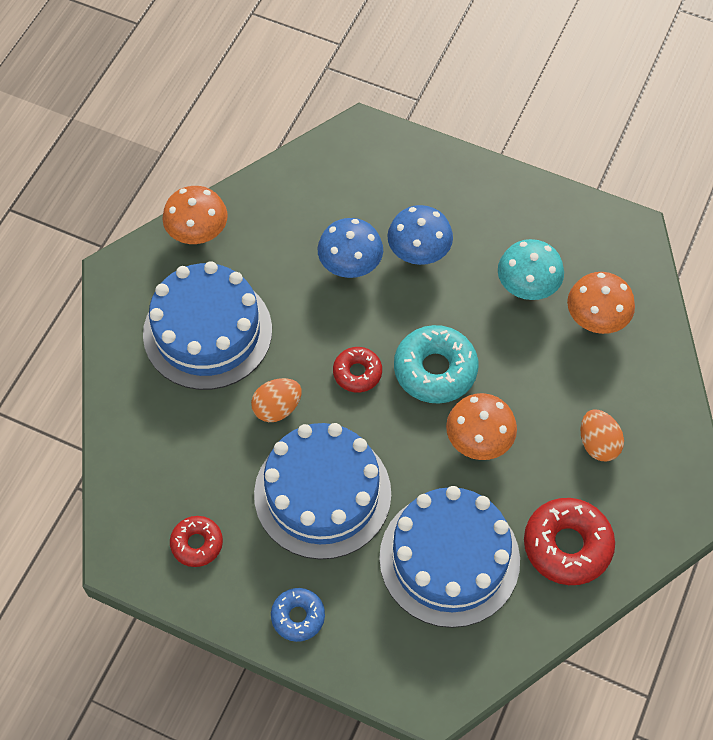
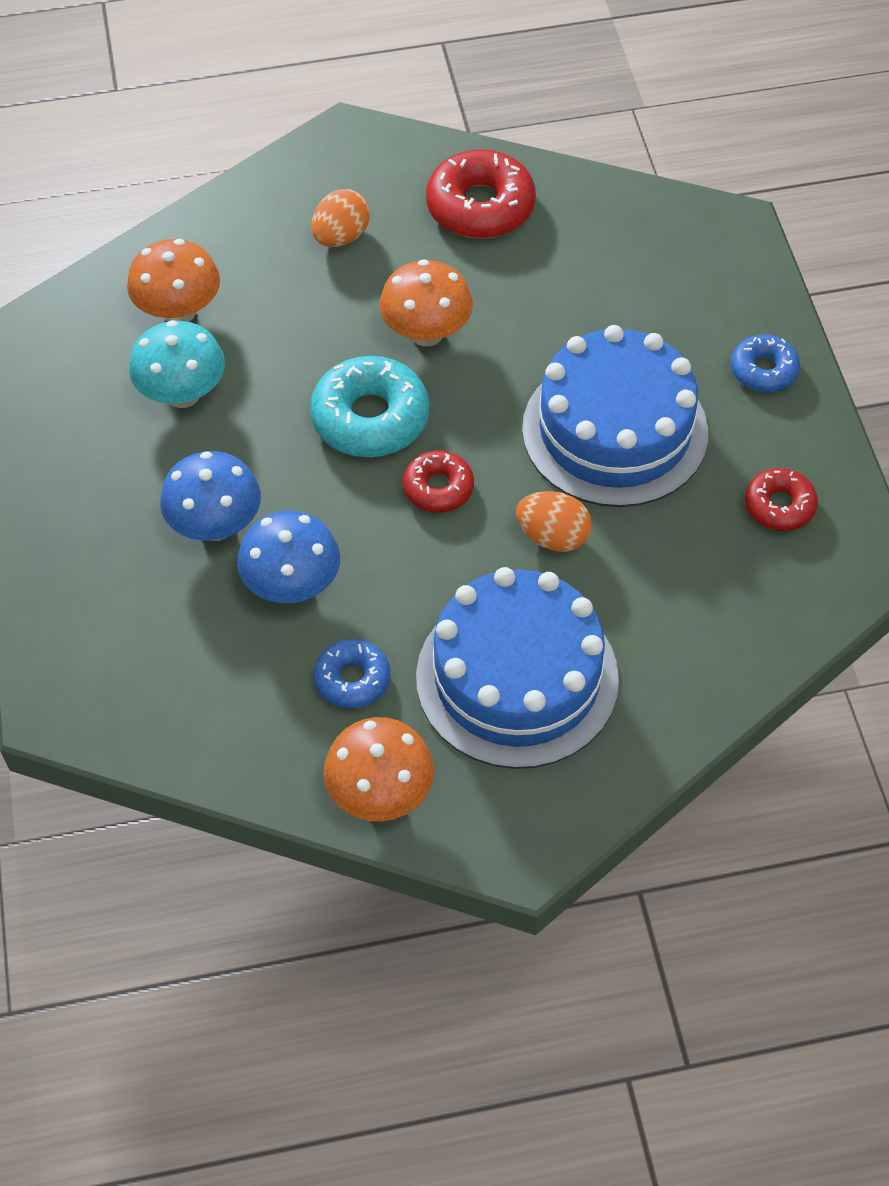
camera: 125 degrees left, 5 degrees down
blue cake [379,486,520,628] -> none
none -> blue donut [314,639,390,709]

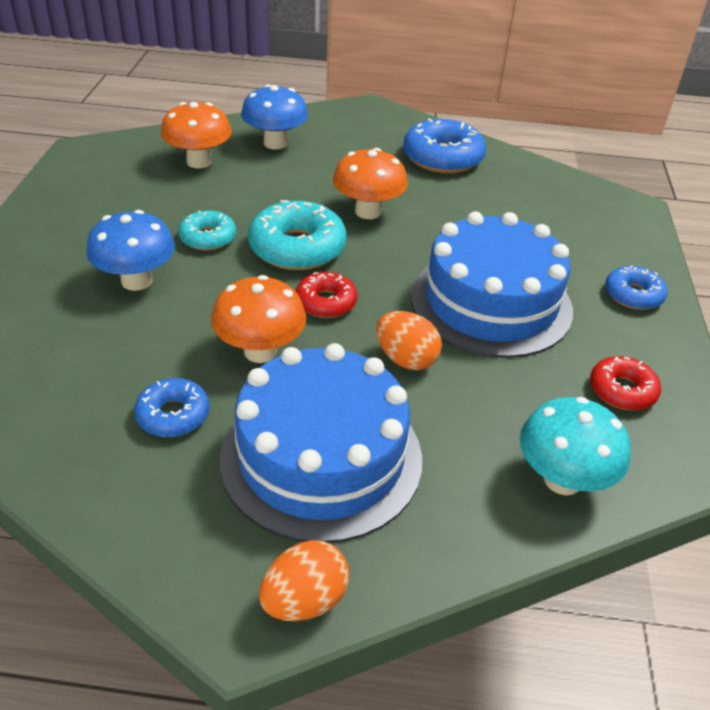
camera: 15 degrees right, 15 degrees down
turquoise mushroom [129,320,225,408] -> turquoise mushroom moved to [520,397,631,495]
blue mushroom [237,511,340,603] -> blue mushroom moved to [241,84,308,149]
orange egg [311,189,370,247] -> orange egg moved to [259,540,349,621]
orange mushroom [323,717,434,821] -> orange mushroom moved to [211,275,306,363]
red donut [426,150,536,239] -> blue donut [403,118,486,174]
none -> turquoise donut [178,210,236,251]

